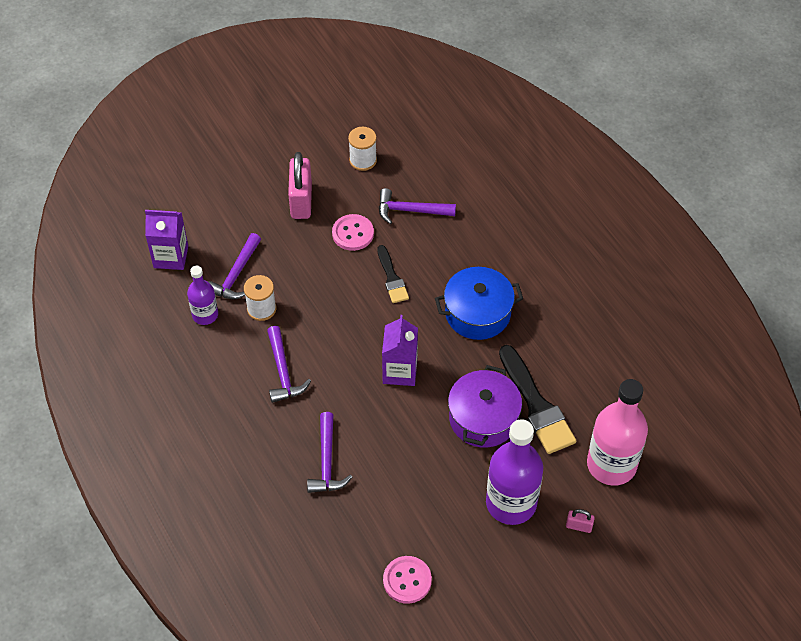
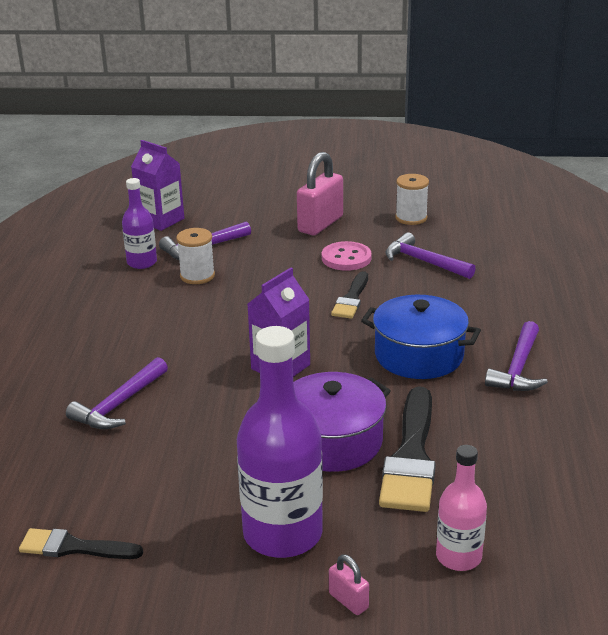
camera: 35 degrees right, 25 degrees down
purple hammer [267,326,311,403] -> purple hammer moved to [485,321,548,391]
pink button [383,556,432,604] -> black brush [19,528,143,559]
pink bottle [587,379,648,486] -> pink bottle [436,445,487,571], size x0.56

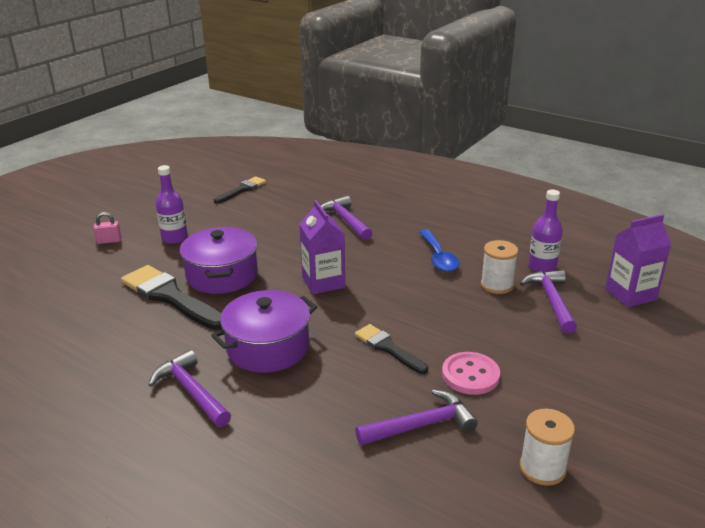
camera: 120 degrees right, 0 degrees up
purple bottle [237,326,323,558] -> purple bottle [156,165,188,244], size x0.56
pink padlock [297,152,343,235] -> none
blue pot [361,295,481,379] -> purple pot [211,290,317,373]
pink bottle [436,445,487,571] -> none
none -> blue spoon [419,229,459,272]

